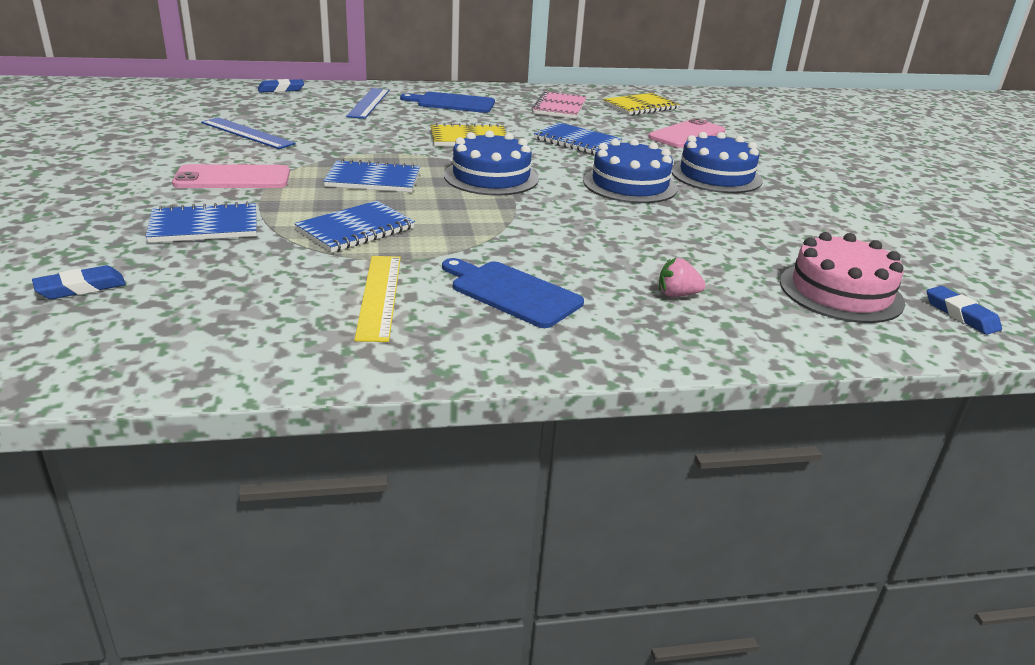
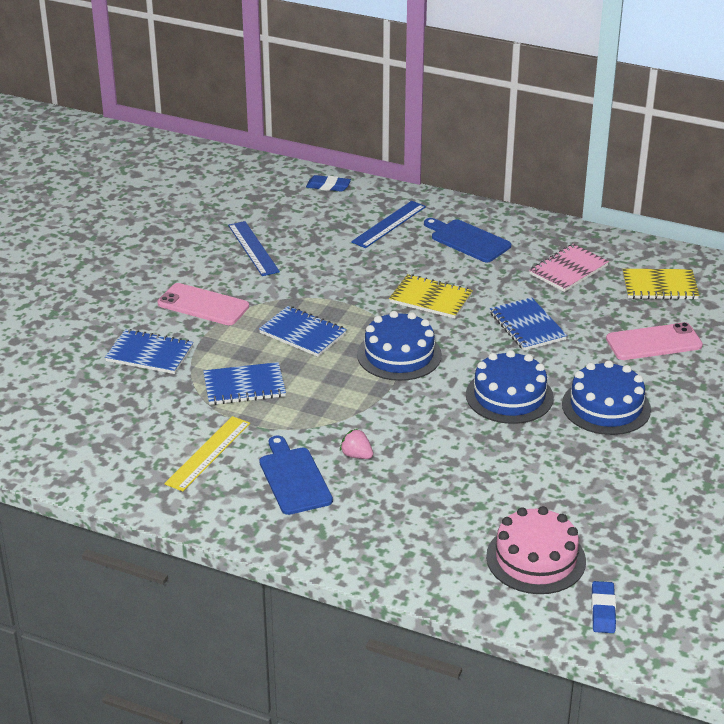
camera: 35 degrees right, 5 degrees up
blue eraser [32,265,126,299] -> none
pink strawberry [659,258,706,297] -> pink strawberry moved to [340,428,373,459]

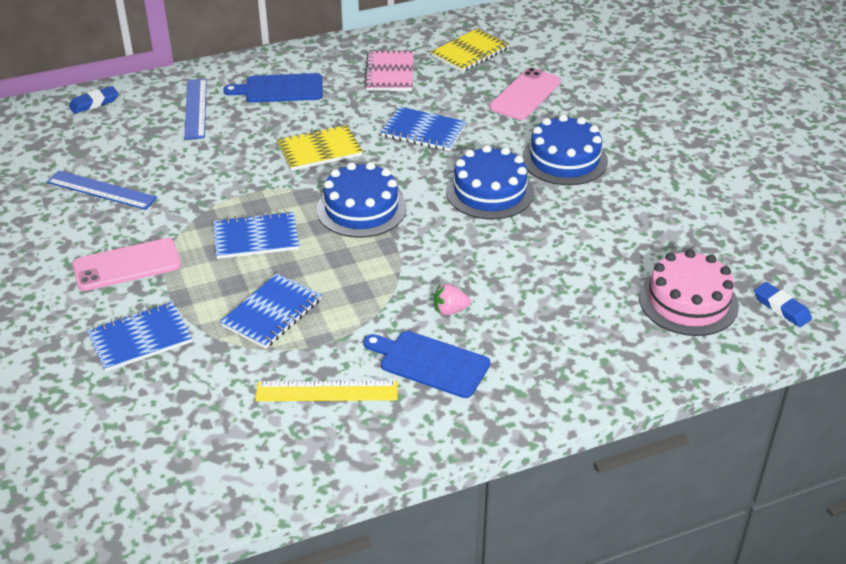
camera: 45 degrees left, 5 degrees up
yellow ruler [164,416,250,492] -> yellow ruler turned 75 degrees counterclockwise [255,381,398,401]

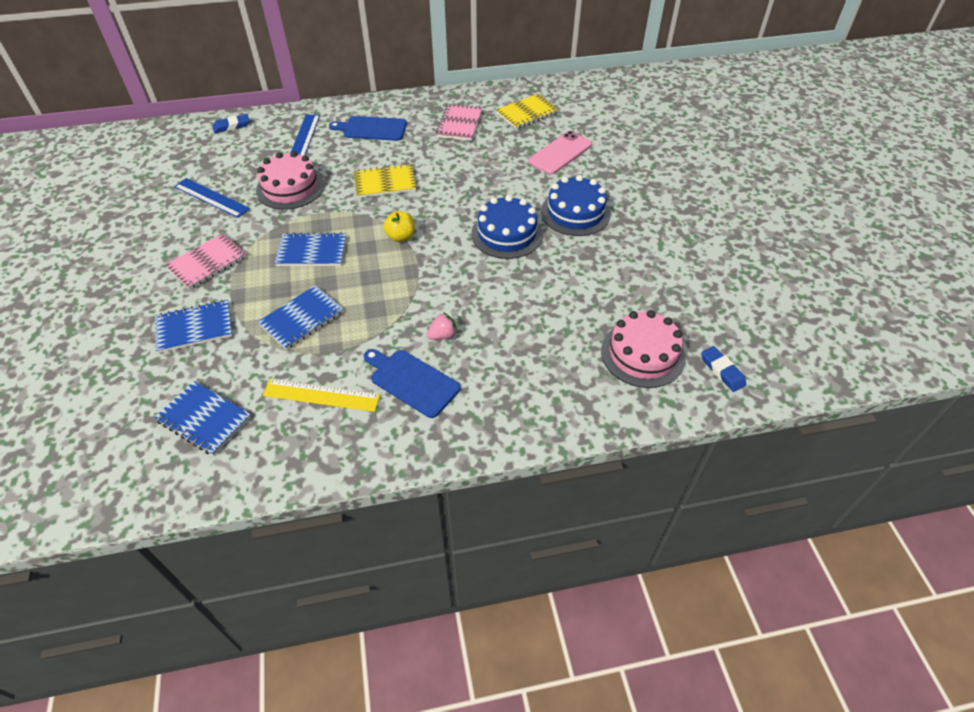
camera: 10 degrees right, 10 degrees up
pink phone [72,238,181,291] -> pink notebook [165,233,247,290]
blue cake [317,162,407,238] -> yellow apple [384,211,415,242]
blue notebook [381,107,467,151] -> blue notebook moved to [154,381,251,456]
pink strawberry [434,284,471,315] -> pink strawberry turned 150 degrees clockwise [427,312,457,340]
none -> pink cake [256,151,324,210]

